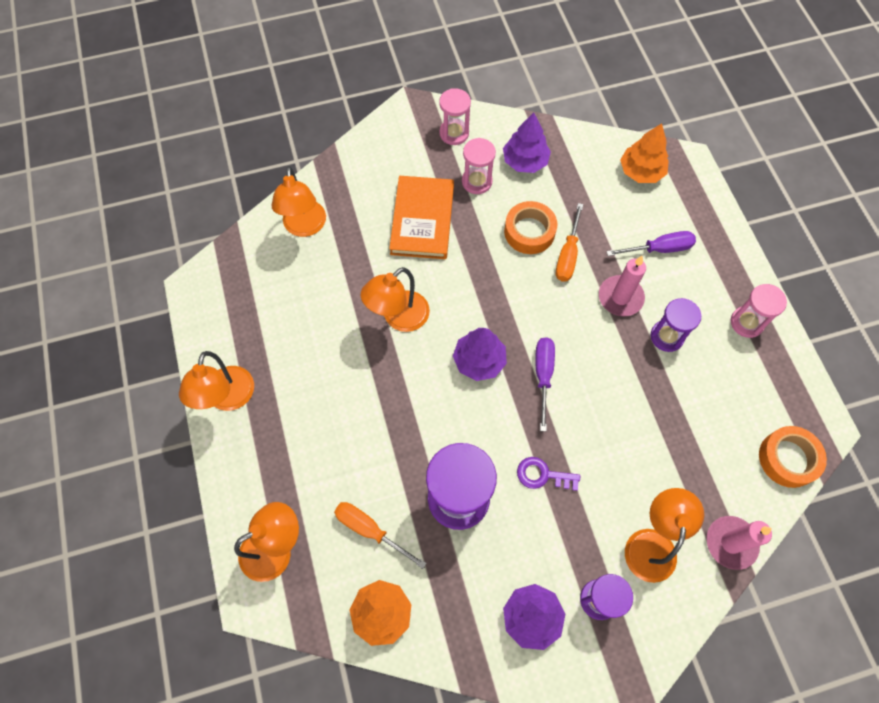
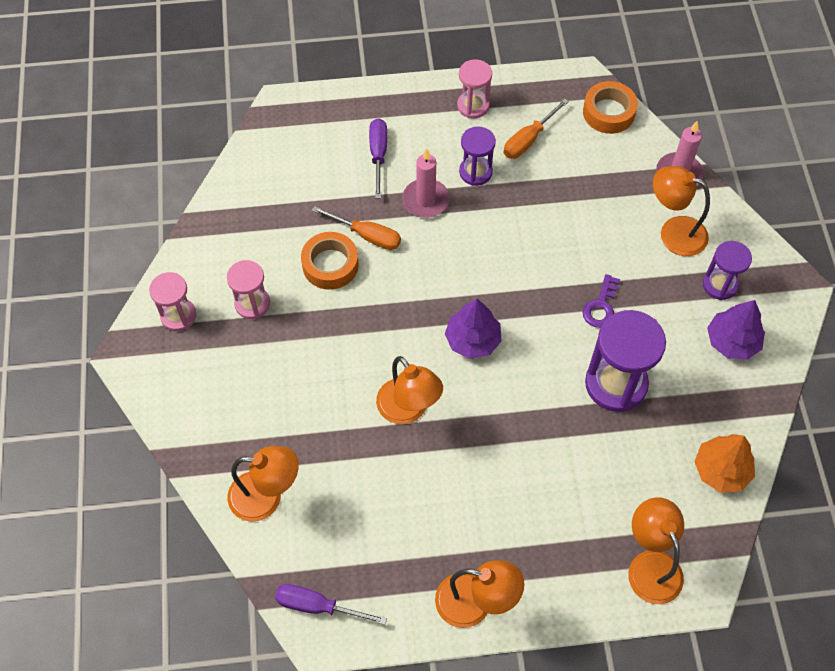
camera: 80 degrees left, 5 degrees down
orange screwdriver [334,502,427,569] -> orange screwdriver moved to [503,98,569,159]
orange book [389,176,454,259] -> none
purple tree [503,113,551,173] -> none
purple screwdriver [535,337,555,432] -> purple screwdriver moved to [275,584,387,625]
orange tree [620,123,669,183] -> none

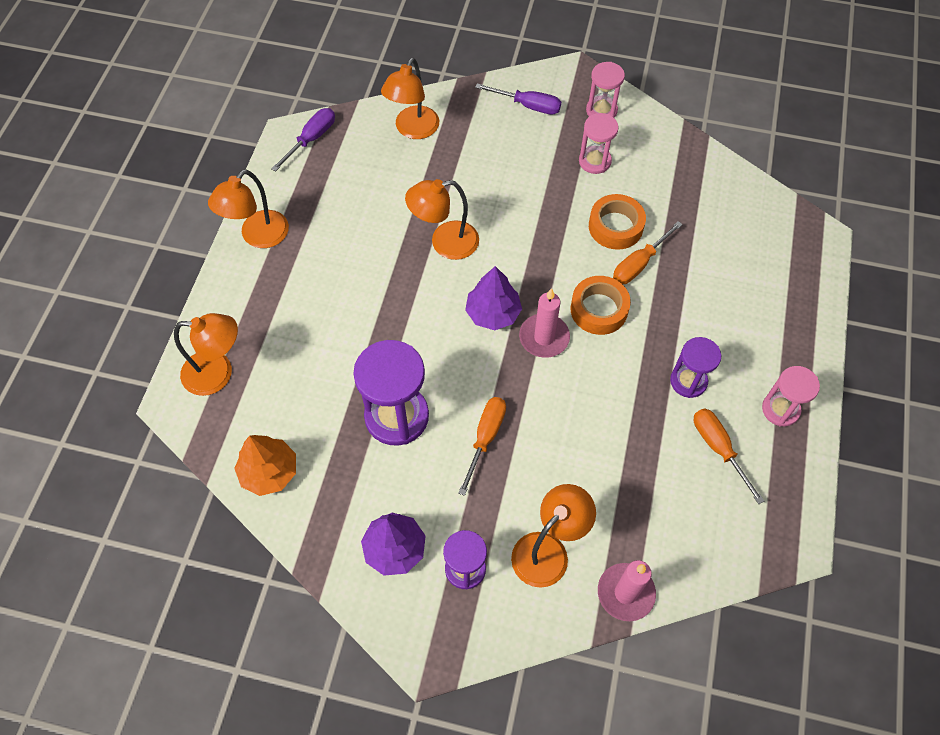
camera: 110 degrees right, 0 degrees up
purple screwdriver [369,118,387,198] -> purple screwdriver moved to [475,83,561,115]
pink candle [402,148,450,218] -> pink candle moved to [519,288,570,358]
purple key [582,274,620,328] -> orange screwdriver [458,397,506,496]
orange tape [583,81,638,134] -> orange tape moved to [571,276,631,335]

